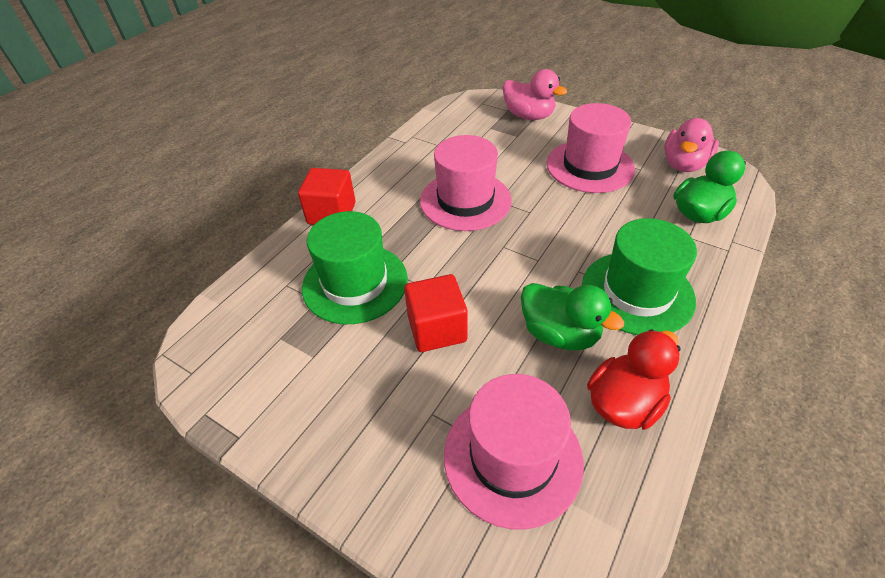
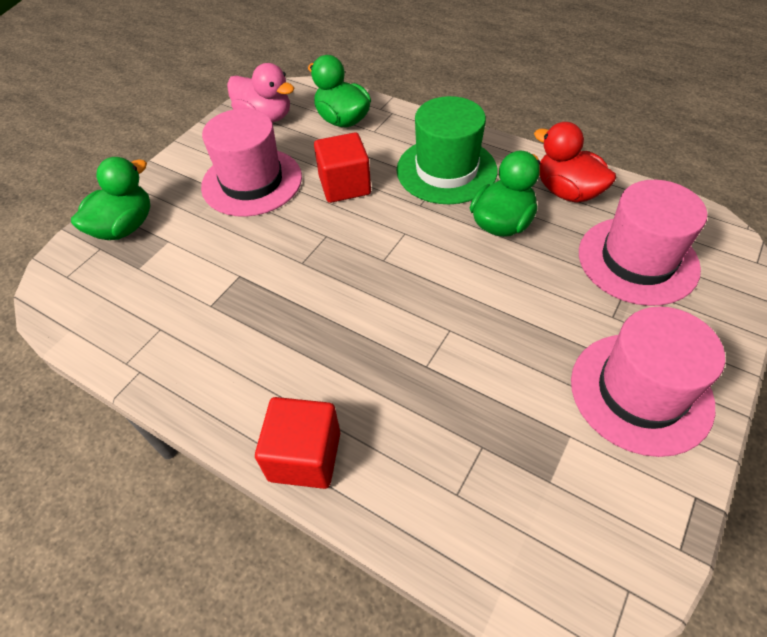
camera: 90 degrees left, 5 degrees up
green hat [302,211,408,324] -> none
red cube [404,274,468,352] -> red cube moved to [314,132,371,203]
pink hat [420,135,512,231] -> pink hat moved to [571,306,725,457]
pink duck [503,69,567,120] -> green duck [71,157,150,240]

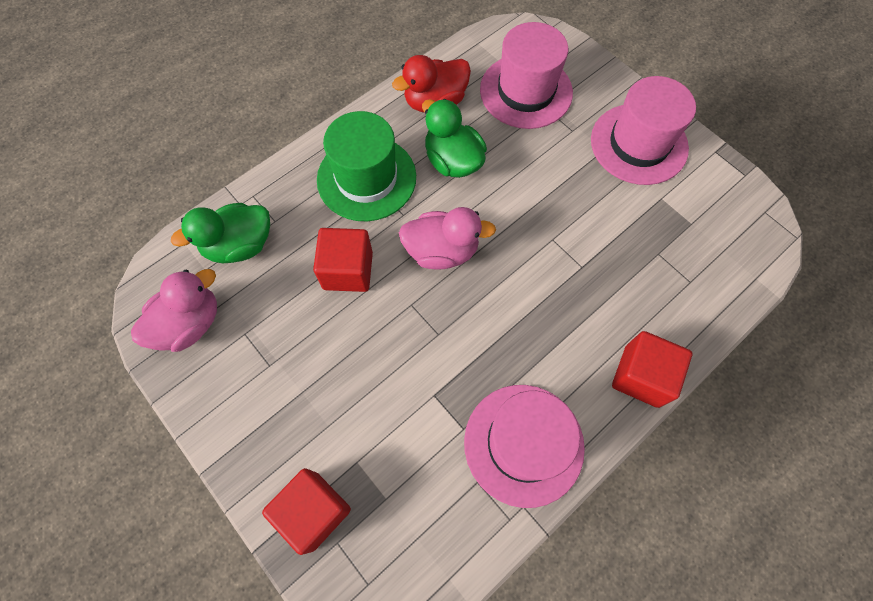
camera: 75 degrees left, 15 degrees up
green duck [71,157,150,240] -> red cube [262,468,351,555]
pink hat [201,109,302,217] -> pink hat moved to [464,385,585,508]
none -> pink duck [399,207,496,270]

